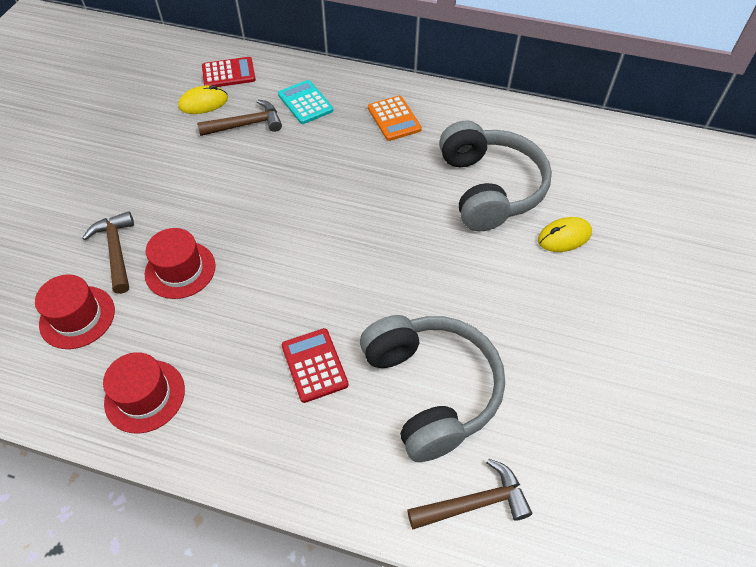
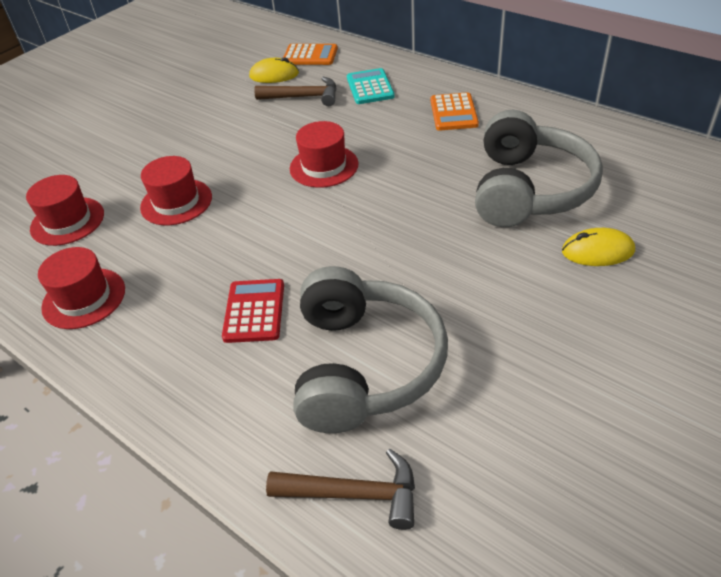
camera: 25 degrees right, 10 degrees down
brown hammer [82,211,134,294] -> none
red calculator [202,57,256,87] -> orange calculator [283,44,338,65]
none -> red hat [290,121,359,188]

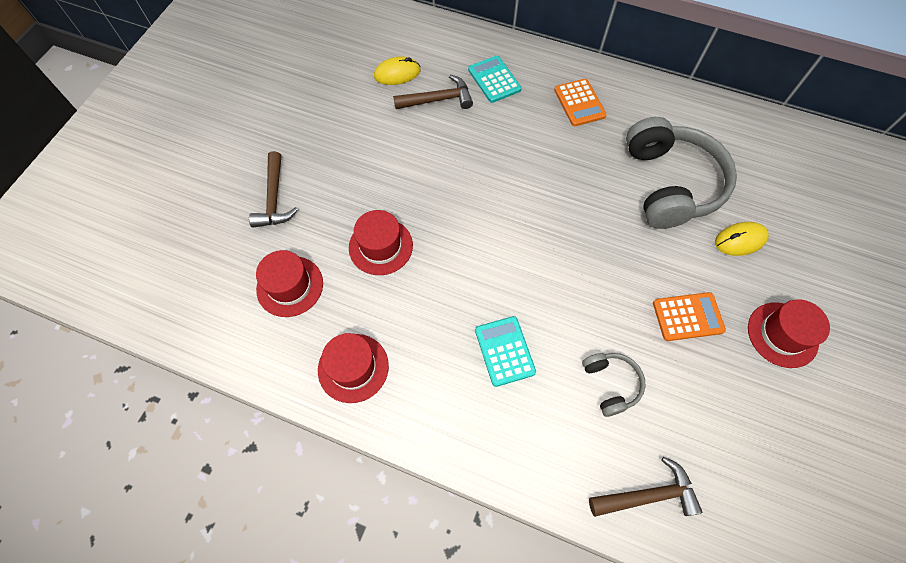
camera: 20 degrees left, 20 degrees up
red calculator [222,279,284,343] -> turquoise calculator [475,316,536,387]
orange calculator [283,44,338,65] -> orange calculator moved to [653,292,726,341]
red hat [290,121,359,188] -> red hat moved to [748,299,830,368]
grey headphones [293,266,448,433] -> grey headphones [582,353,646,417], size x0.47
none -> brown hammer [249,151,298,228]

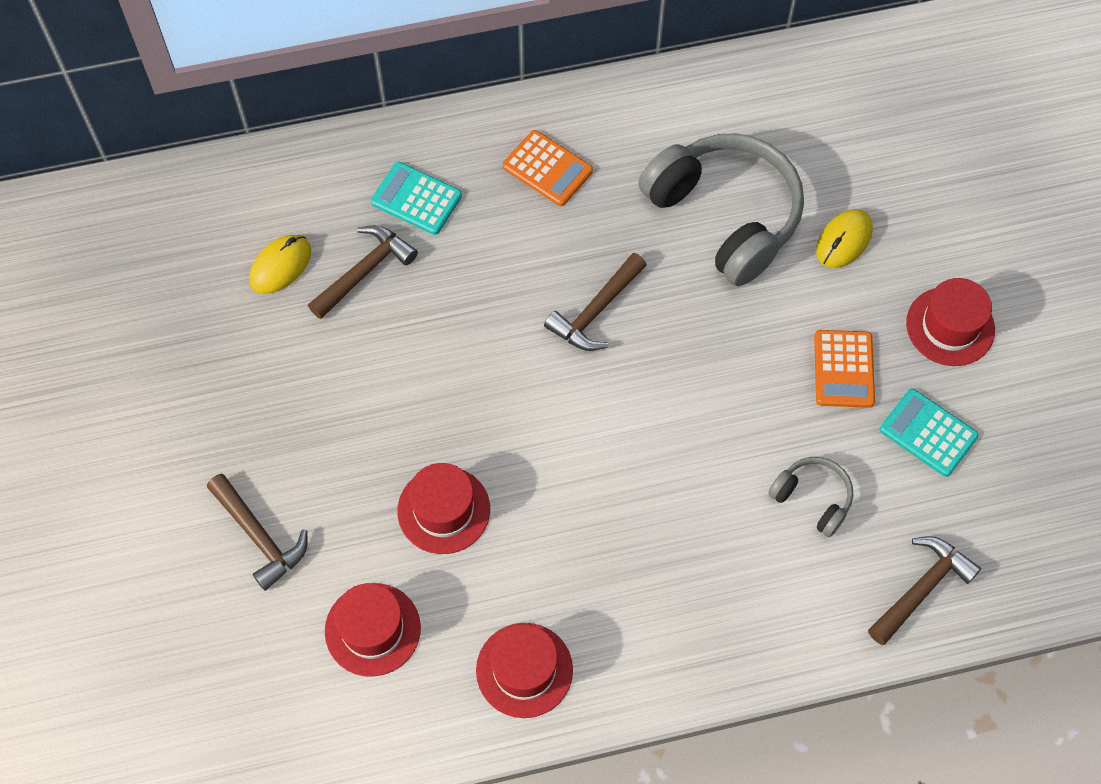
camera: 35 degrees left, 0 degrees up
turquoise calculator [475,316,536,387] -> turquoise calculator moved to [880,388,979,477]
orange calculator [653,292,726,341] -> orange calculator turned 135 degrees clockwise [814,330,875,408]
none -> brown hammer [544,253,647,351]

